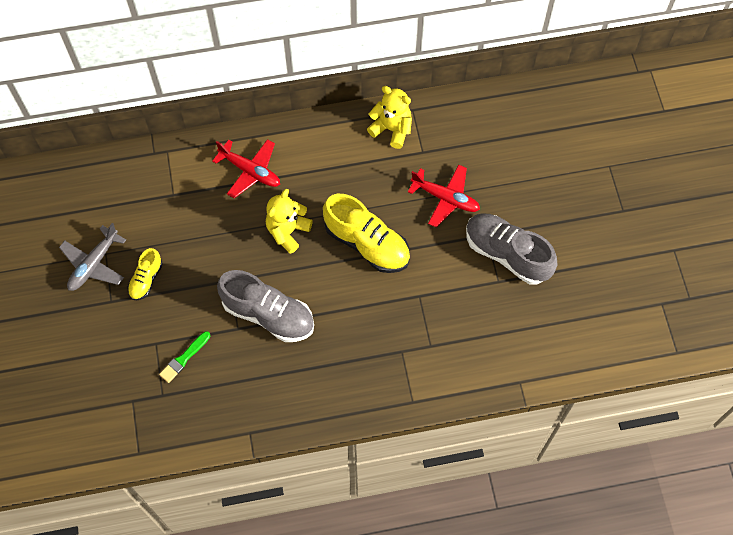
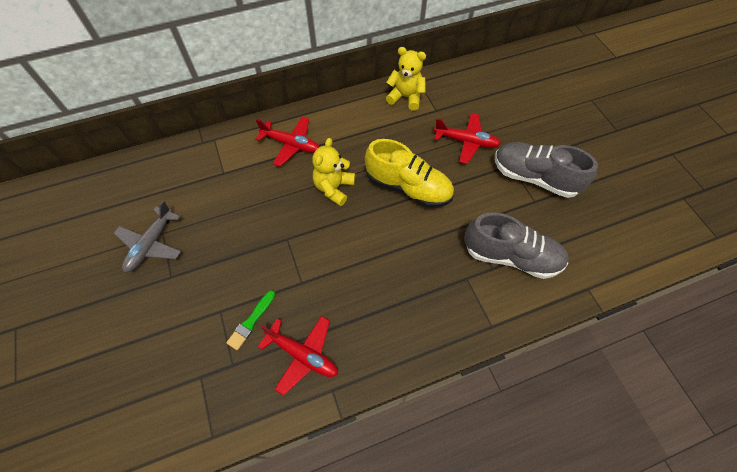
camera: 10 degrees left, 5 degrees down
yellow shoe [128,248,163,300] -> none
grey shoe [217,270,314,342] -> grey shoe moved to [464,212,569,279]
none -> red plane [258,316,338,396]

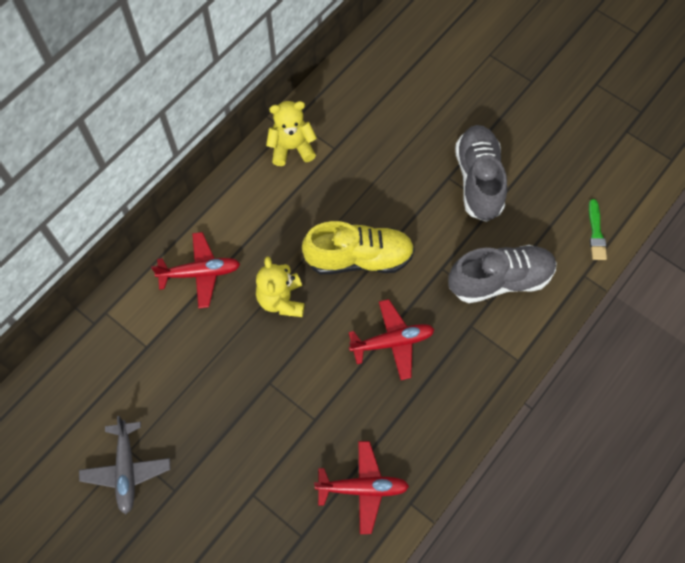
camera: 30 degrees left, 5 degrees up
green brush [226,290,275,350] -> green brush moved to [589,199,607,260]
red plane [434,113,501,164] -> red plane moved to [349,299,435,380]
grey shoe [495,142,598,198] -> grey shoe turned 90 degrees clockwise [455,125,507,222]

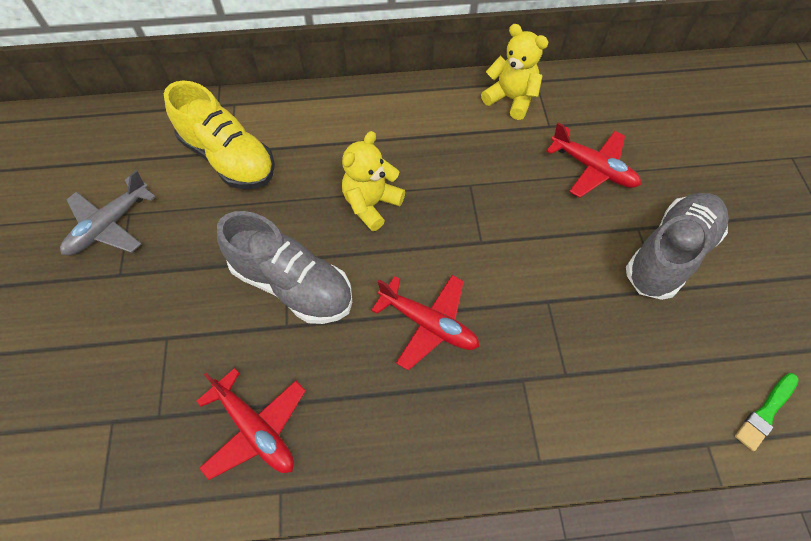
camera: 45 degrees right, 5 degrees down
red plane [151,232,240,308] -> red plane moved to [546,122,641,198]
yellow shoe [302,221,415,274] -> yellow shoe moved to [164,81,275,189]
grey shoe [448,245,557,303] -> grey shoe moved to [217,211,352,324]

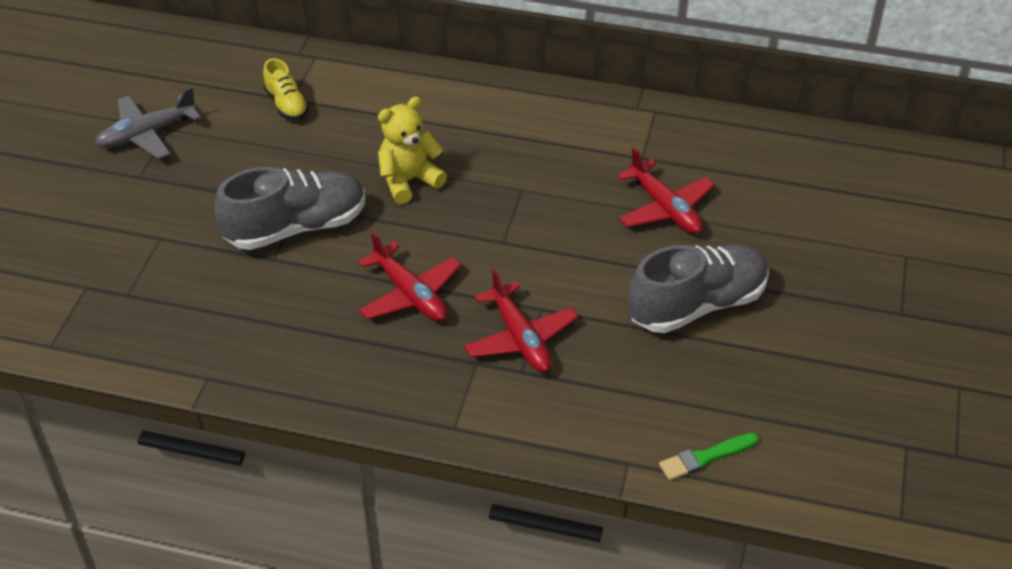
camera: 20 degrees right, 15 degrees down
yellow shoe [164,81,275,189] -> yellow shoe [263,58,309,120], size x0.52
red plane [196,368,306,480] -> red plane moved to [464,268,578,372]
grey shoe [217,211,352,324] -> grey shoe turned 75 degrees counterclockwise [214,167,365,250]
yellow teddy bear [481,24,549,120] -> none

